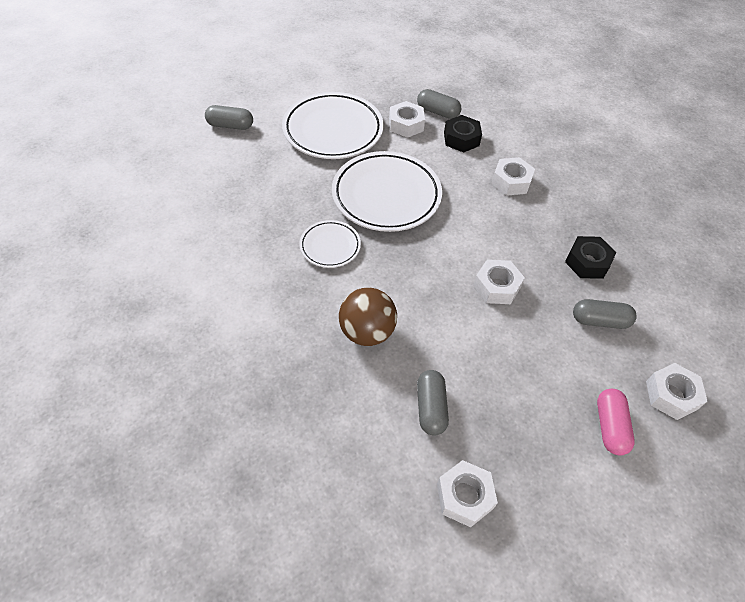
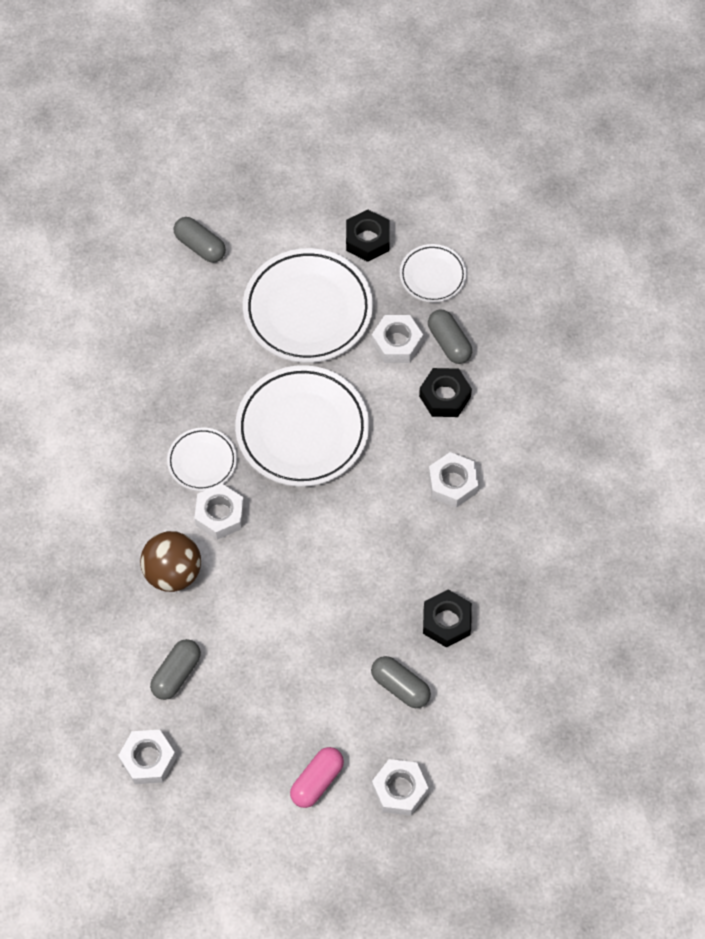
camera: 35 degrees right, 10 degrees up
white nut [473,259,525,304] -> white nut moved to [194,483,244,540]
none -> black nut [346,210,390,262]
none -> white plate [400,244,466,303]

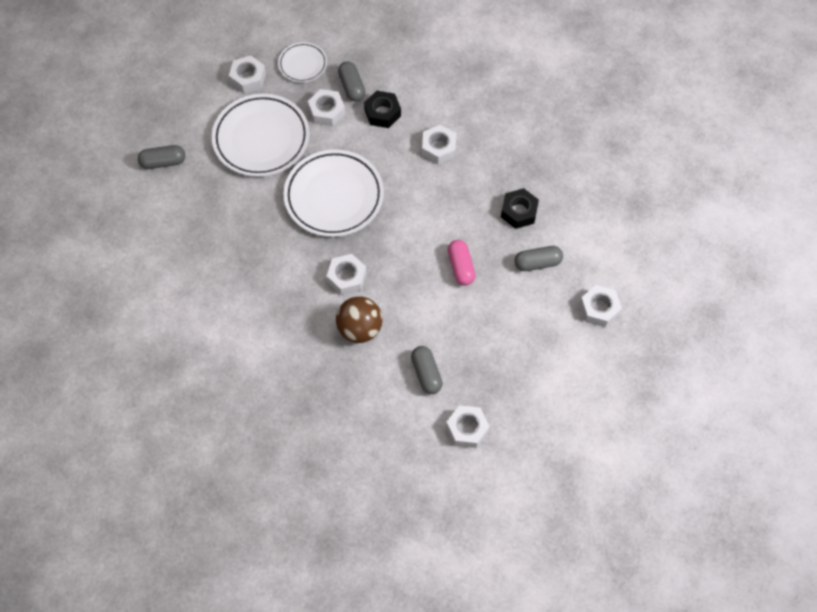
camera: 50 degrees left, 0 degrees up
white plate [167,428,237,491] -> none
pink capsule [290,747,344,808] -> pink capsule moved to [448,240,476,285]
black nut [346,210,390,262] -> white nut [229,56,266,93]
grey capsule [428,310,472,364] -> grey capsule turned 60 degrees clockwise [338,61,365,102]

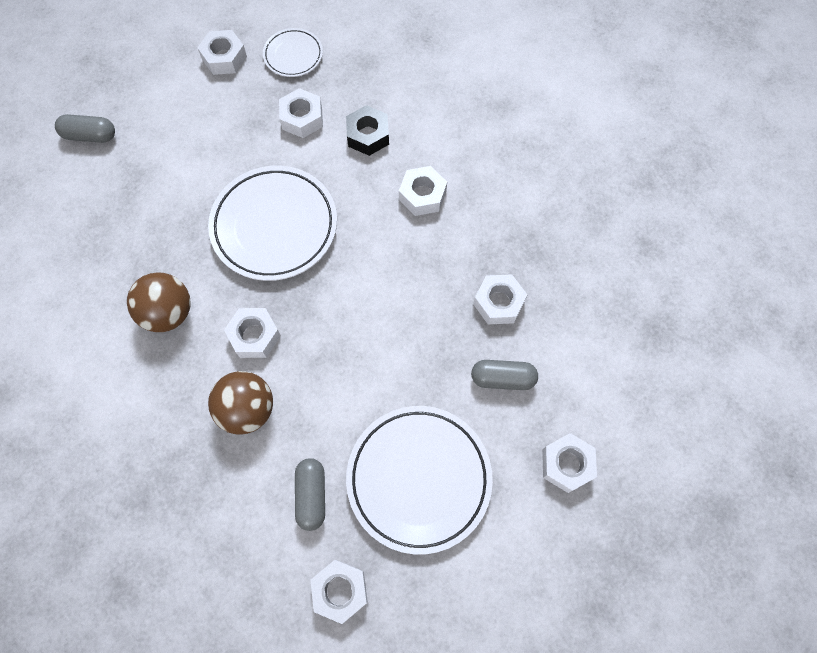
camera: 15 degrees right, 5 degrees up
white plate [212,94,310,177] -> white plate moved to [346,406,493,554]
grey capsule [338,61,365,102] -> none
pink capsule [448,240,476,285] -> none
black nut [501,188,539,229] -> white nut [473,274,527,325]
none -> brown ball [127,272,191,332]

